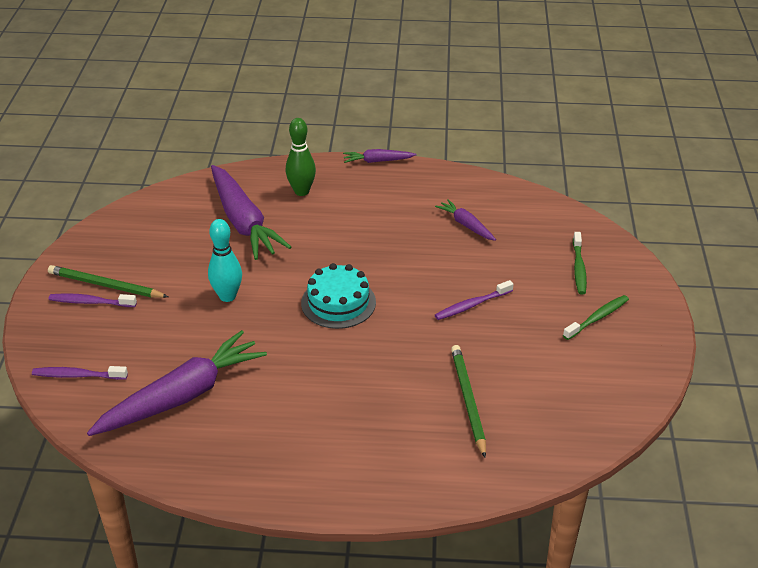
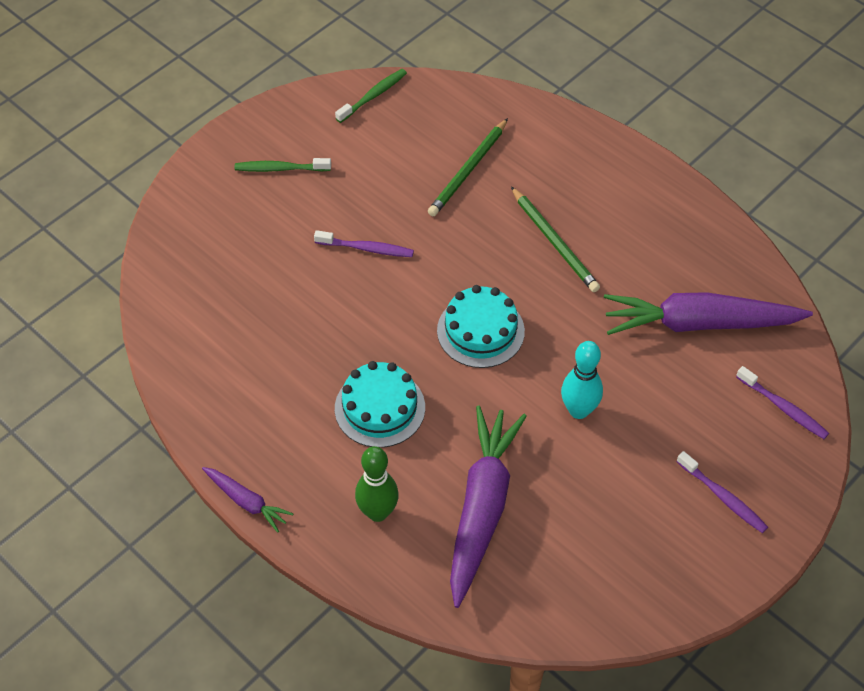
camera: 140 degrees left, 15 degrees up
green pencil [48,265,168,298] -> green pencil moved to [511,187,600,292]
purple carrot [435,199,496,241] -> none
green toothbrush [573,232,587,295] -> green toothbrush moved to [335,69,407,123]
none -> turquoise cake [335,361,425,448]

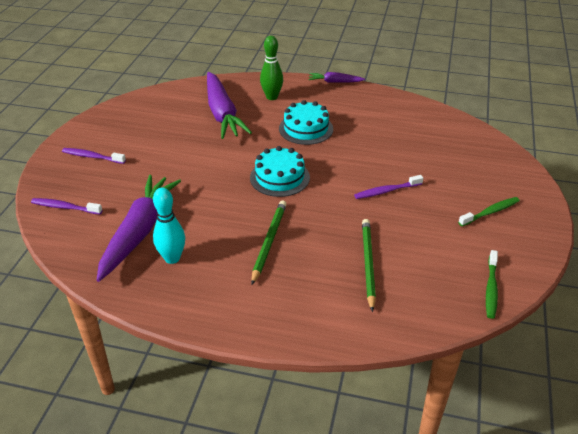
camera: 150 degrees right, 15 degrees down
green pencil [511,187,600,292] -> green pencil turned 75 degrees clockwise [251,201,287,285]
turquoise bowling pin [561,341,603,419] -> turquoise bowling pin moved to [153,188,185,264]
purple carrot [604,292,813,335] -> purple carrot turned 45 degrees counterclockwise [97,175,181,282]

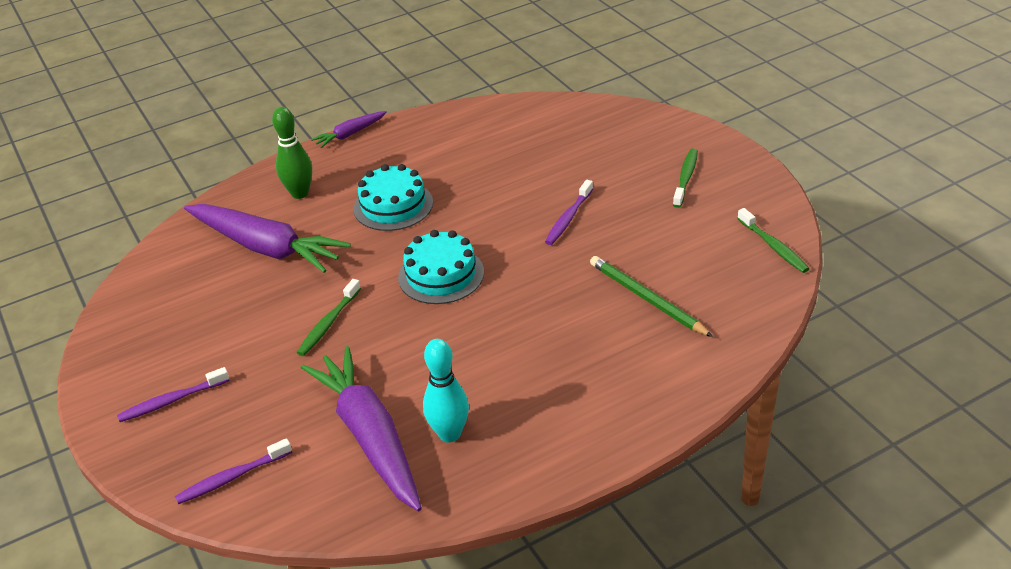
camera: 40 degrees left, 0 degrees up
green pencil [251,201,287,285] -> none
none -> green toothbrush [297,279,361,356]

